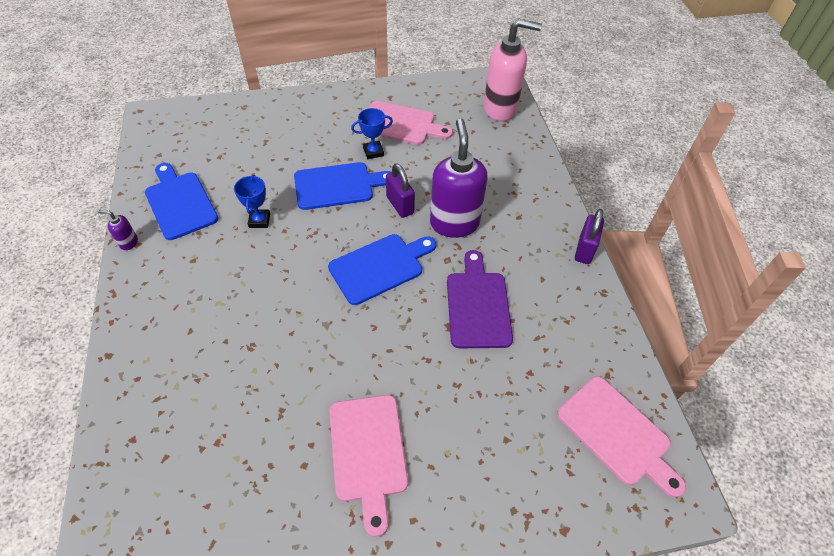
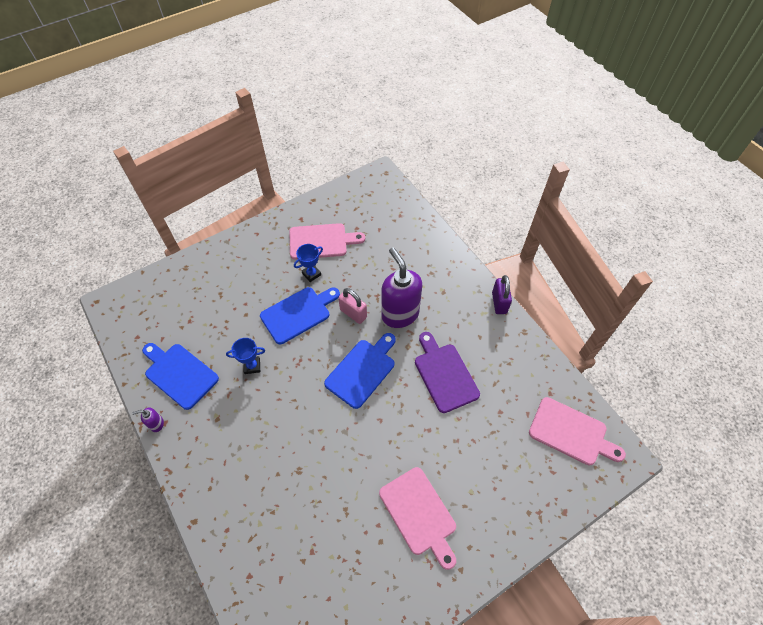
camera: 20 degrees left, 5 degrees up
blue trophy [234,175,270,228] -> blue trophy turned 75 degrees counterclockwise [226,338,265,374]
purple padlock [386,163,415,218] -> pink padlock [338,288,367,324]
pink soap dispenser [483,19,542,121] -> none

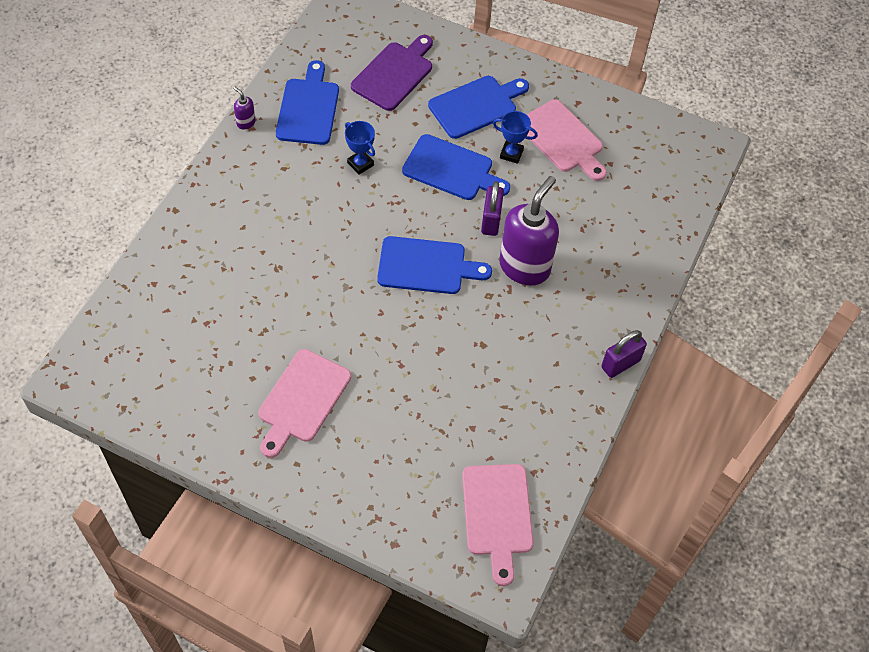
camera: 55 degrees right, 0 degrees up
pink padlock [338,288,367,324] -> purple padlock [481,181,504,236]
purple cutting board [415,332,480,413] -> purple cutting board moved to [351,35,433,111]
none -> blue cutting board [428,76,529,139]

